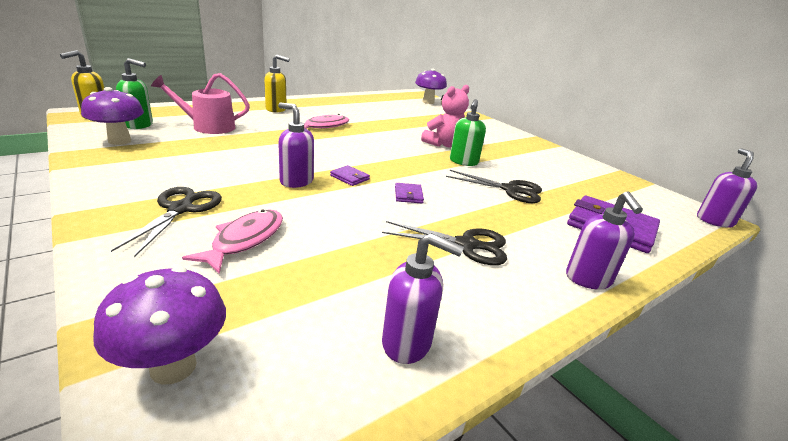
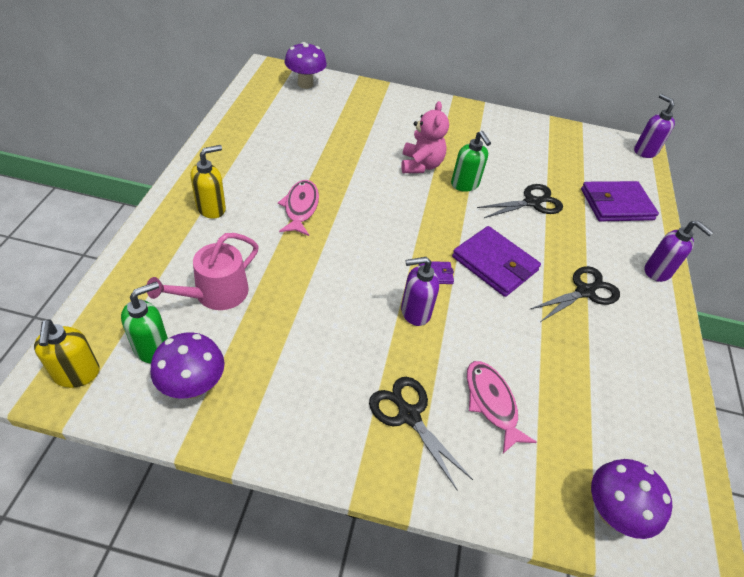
camera: 45 degrees left, 20 degrees up
purple soap dispenser [382,233,464,364] -> none
purple wallet [395,183,424,203] -> purple wallet [452,226,541,297], size x2.21

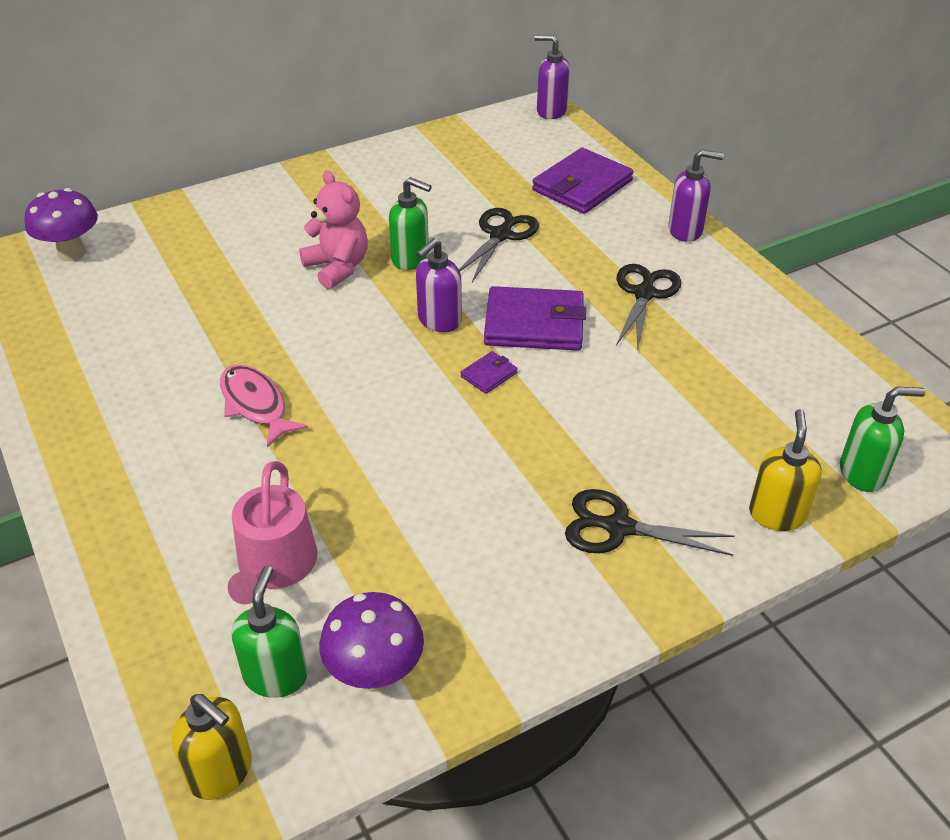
camera: 35 degrees left, 5 degrees down
yellow soap dispenser [191,145,226,219] -> yellow soap dispenser moved to [749,409,822,531]
purple soap dispenser [401,257,439,326] -> purple soap dispenser moved to [416,238,462,332]
pink fish [467,361,537,453] -> none
purple mushroom [591,459,672,539] -> green soap dispenser [840,387,925,492]

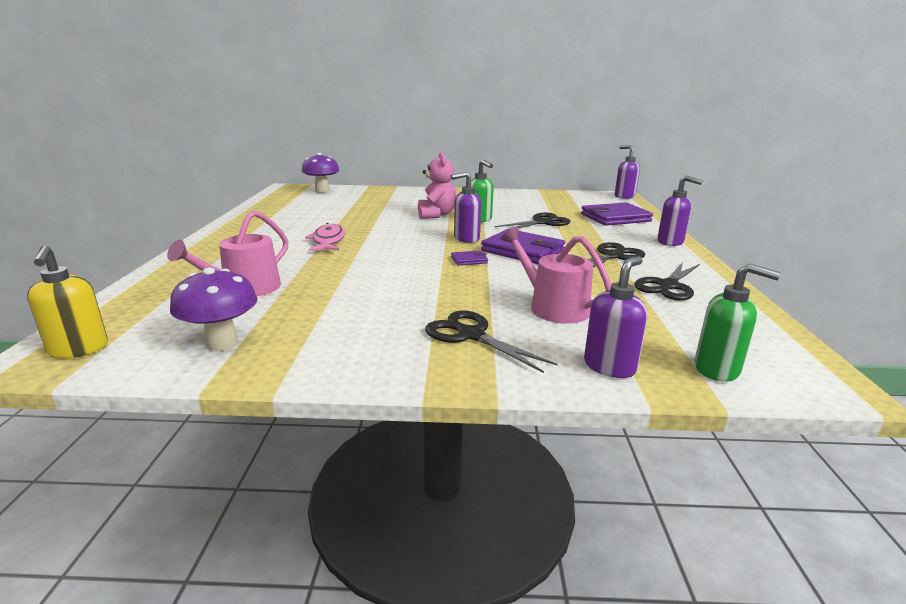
camera: 30 degrees right, 20 degrees down
green soap dispenser [231,566,308,698] -> none
yellow soap dispenser [749,409,822,531] -> purple soap dispenser [584,256,648,378]
none -> pink watering can [501,227,611,324]
none -> black scissors [634,262,700,301]

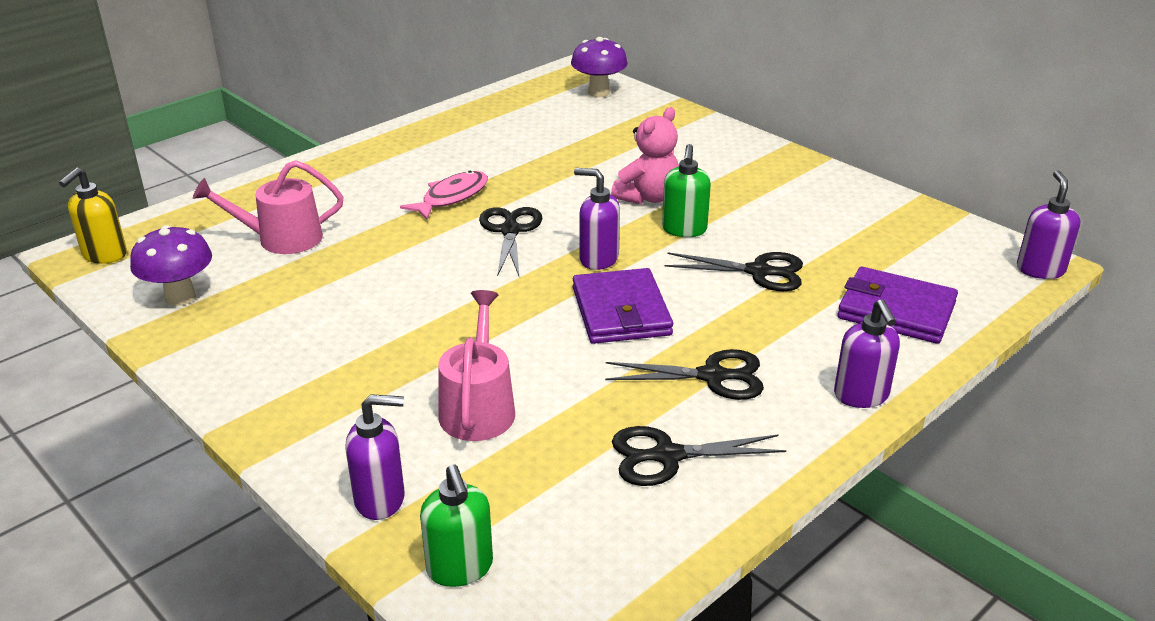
camera: 45 degrees right, 10 degrees up
black scissors [425,310,558,373] -> black scissors moved to [479,207,542,276]
purple wallet [451,251,488,266] -> none

